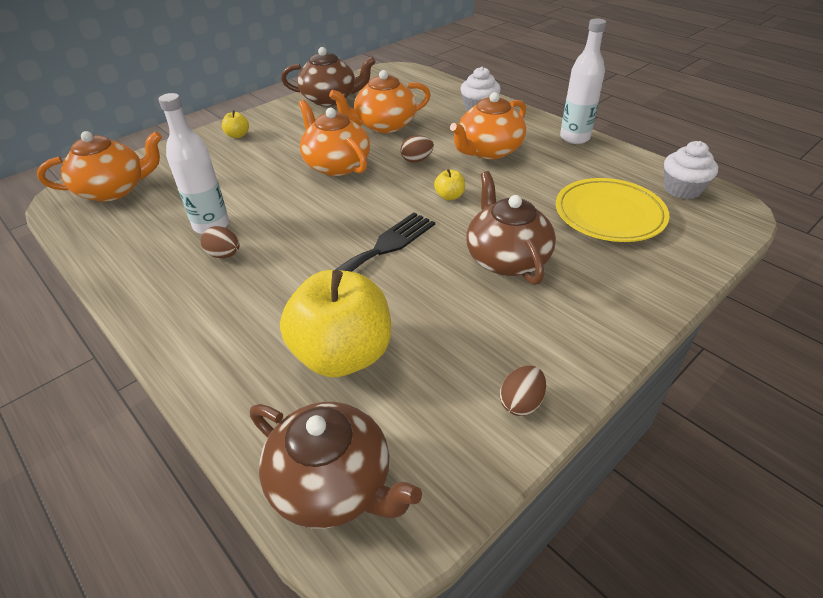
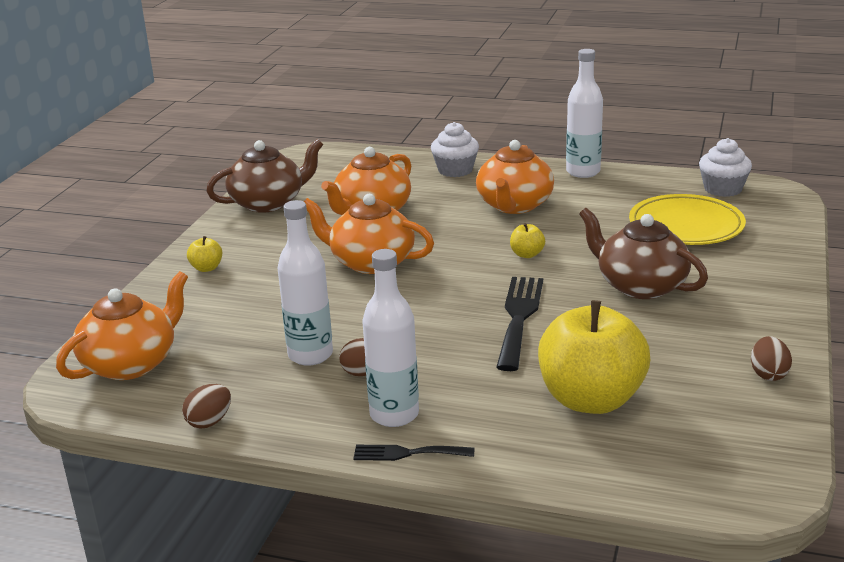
camera: 30 degrees left, 15 degrees down
brown teapot [250,402,422,529] -> none
brown egg [400,135,434,163] -> brown egg moved to [182,384,231,428]
none -> black fork [353,445,474,461]
none -> white bottle [362,249,419,427]

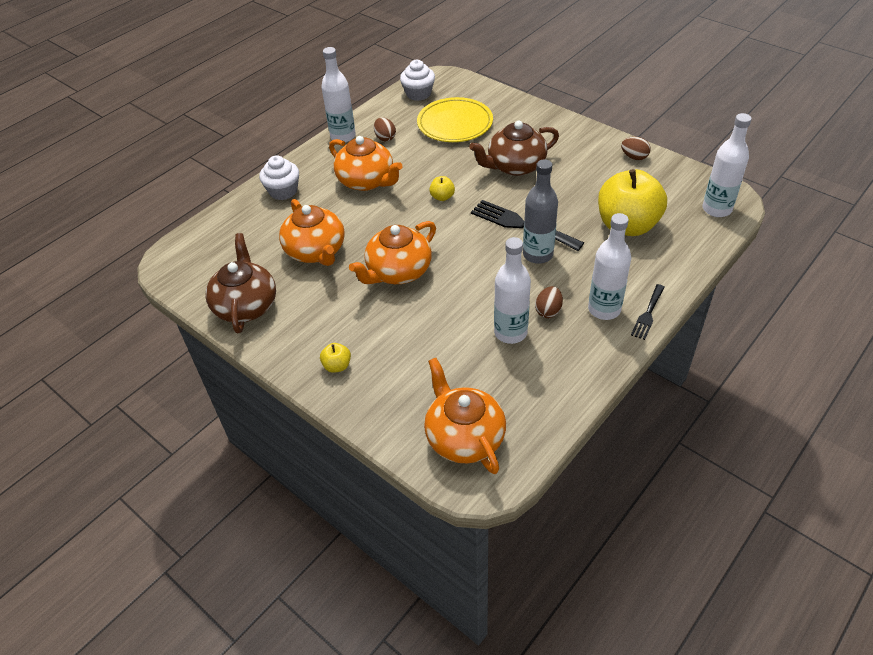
camera: 65 degrees left, 20 degrees up
brown egg [182,384,231,428] -> brown egg moved to [374,117,396,142]
none -> grey bottle [523,159,558,264]
none -> white bottle [703,113,752,217]

